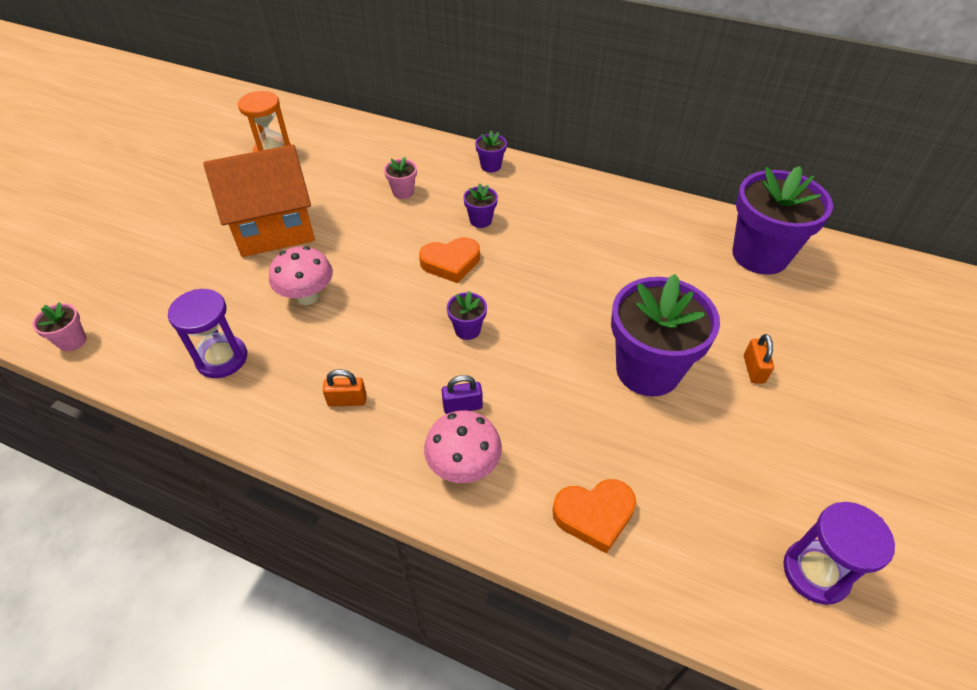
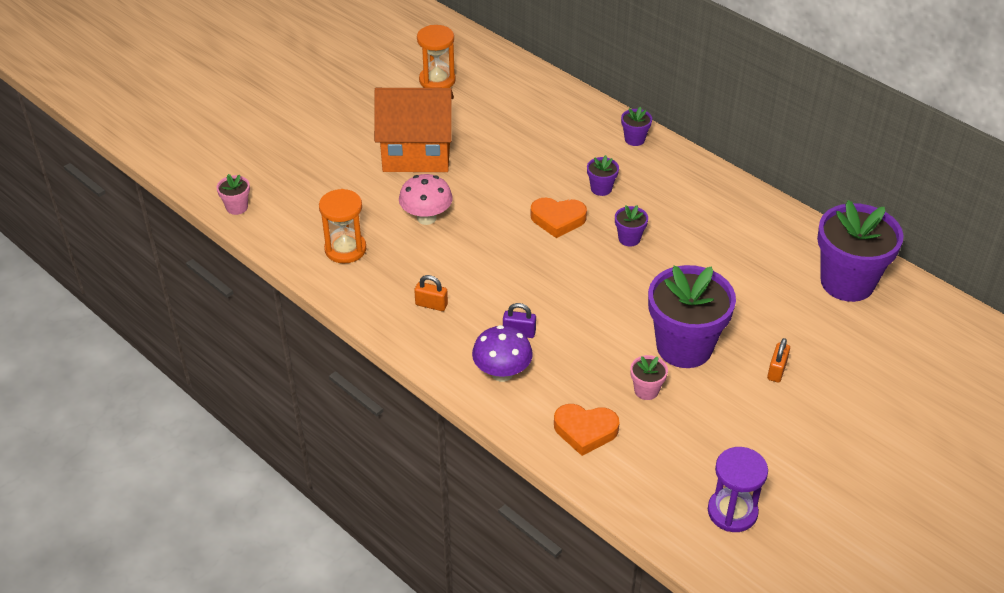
camera: 20 degrees right, 5 degrees down
purple hourglass [168,289,247,378] -> orange hourglass [319,189,366,263]
pink flower pot [384,157,417,199] -> pink flower pot moved to [630,355,668,400]
pink mushroom [424,410,502,483] -> purple mushroom [472,325,533,382]
purple flower pot [447,291,487,340] -> purple flower pot moved to [615,205,648,247]

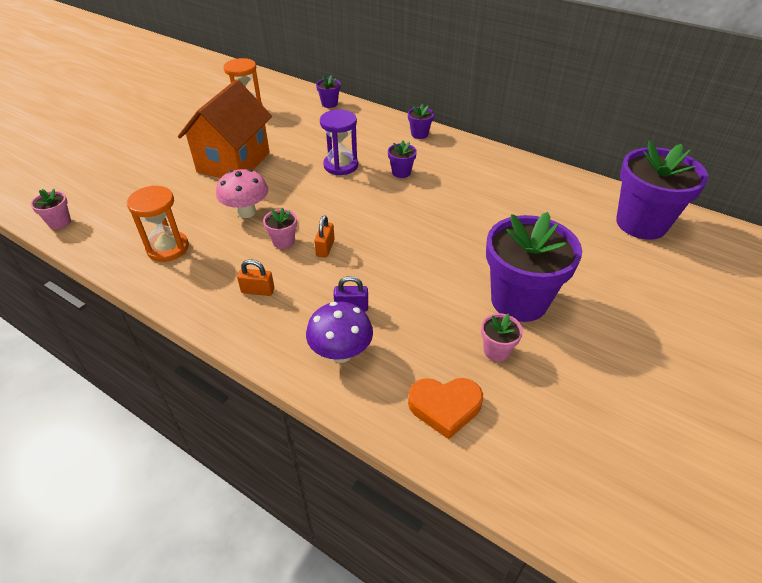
camera: 10 degrees left, 0 degrees up
orange house [374,88,454,172] -> orange house turned 60 degrees counterclockwise [178,79,272,178]
orange heart [531,198,587,238] -> none
purple flower pot [615,205,648,247] -> purple flower pot moved to [316,75,340,108]
purple hourglass [708,447,768,532] -> purple hourglass moved to [320,110,358,175]
orange padlock [767,338,790,383] -> orange padlock moved to [314,215,335,258]
none -> pink flower pot [263,208,297,249]

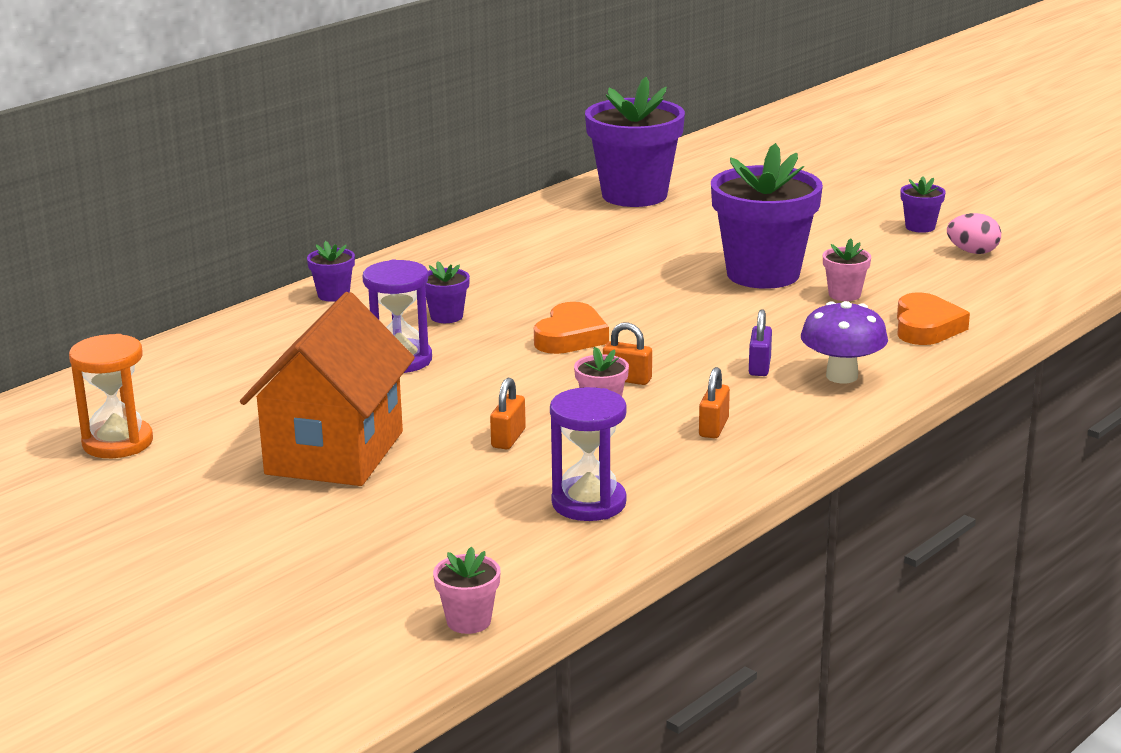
camera: 80 degrees left, 20 degrees down
orange hourglass [127,185,189,262] -> purple hourglass [550,387,627,521]
orange house [178,79,272,178] -> orange house turned 75 degrees clockwise [240,292,415,486]
pink mushroom [216,169,268,218] -> orange padlock [490,378,526,450]
purple flower pot [316,75,340,108] -> purple flower pot moved to [900,176,946,233]
none -> orange heart [534,302,609,354]
none -> pink egg [947,213,1001,254]

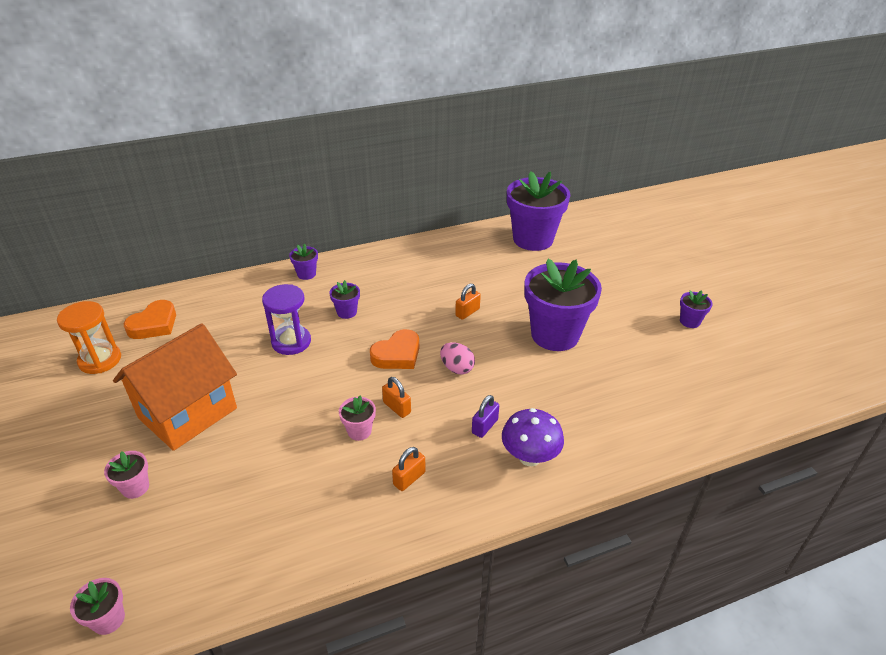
camera: 25 degrees right, 15 degrees up
orange padlock [490,378,526,450] -> orange padlock moved to [455,284,481,320]
purple hourglass [550,387,627,521] -> none
pink flower pot [823,238,871,301] -> pink flower pot moved to [104,451,149,499]
orange heart [897,292,970,345] -> orange heart moved to [124,300,176,339]
pink egg [947,213,1001,254] -> pink egg moved to [440,342,475,375]

